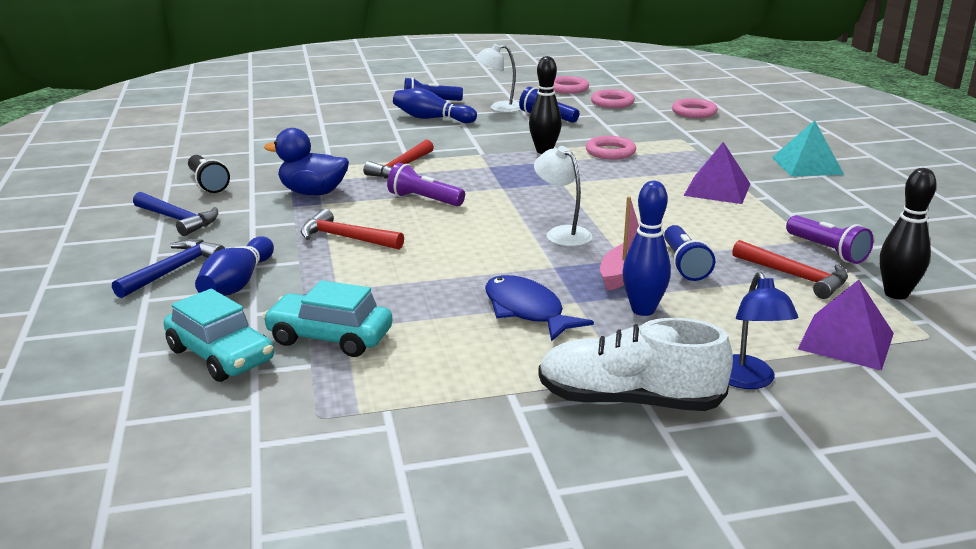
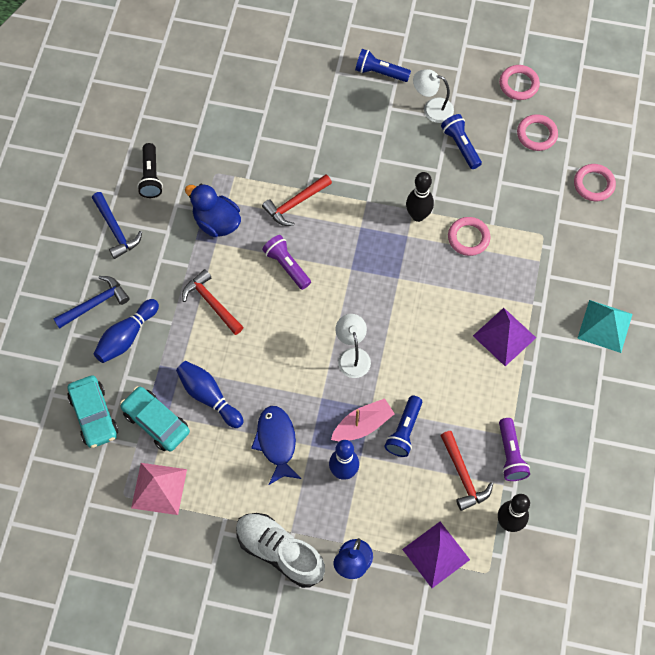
camera: 25 degrees right, 40 degrees up
blue bowling pin [393,88,477,123] -> blue bowling pin moved to [176,361,243,428]
none -> pink pyramid [131,463,187,515]

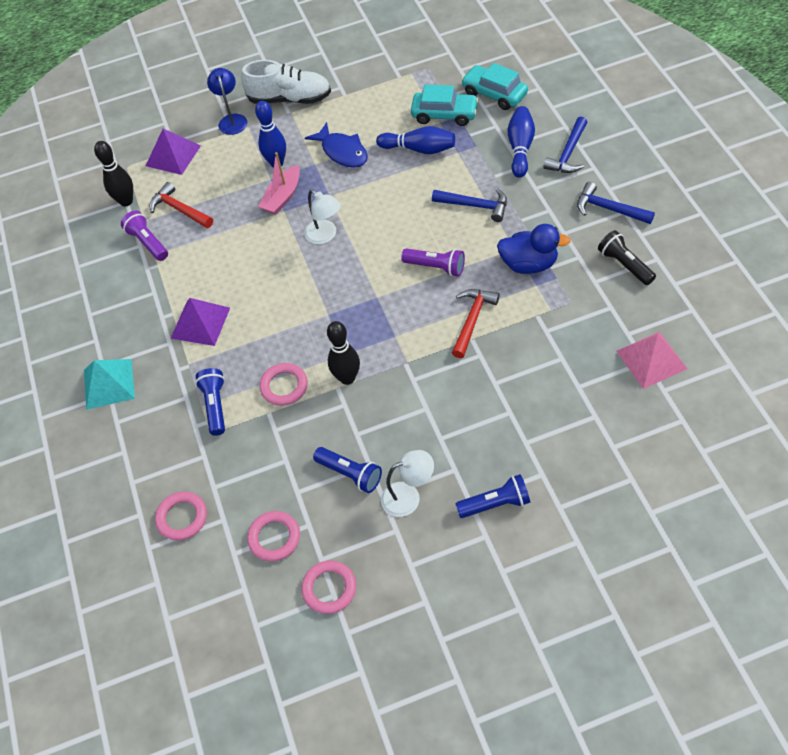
camera: 155 degrees right, 10 degrees down
pink pyramid [131,463,187,515] -> pink pyramid moved to [616,332,687,389]
red hammer [182,269,243,335] -> blue hammer [432,188,507,222]
blue flashlight [384,396,422,457] -> blue flashlight moved to [195,368,225,436]

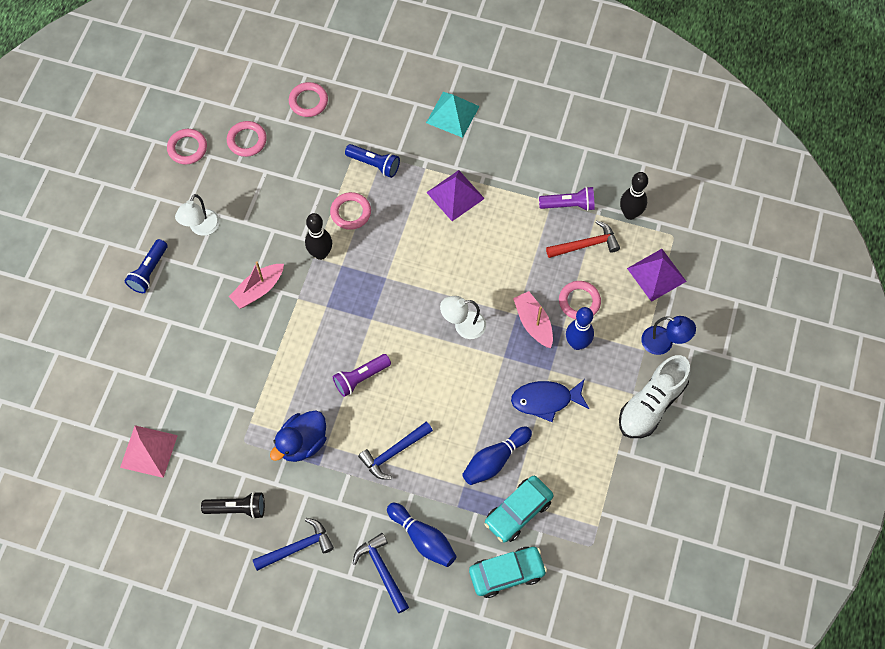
camera: 120 degrees right, 10 degrees up
blue flashlight [313,447,382,493] -> none
red hammer [452,289,500,358] -> none
none -> pink boat [229,261,284,309]
none -> pink ring [559,281,601,319]

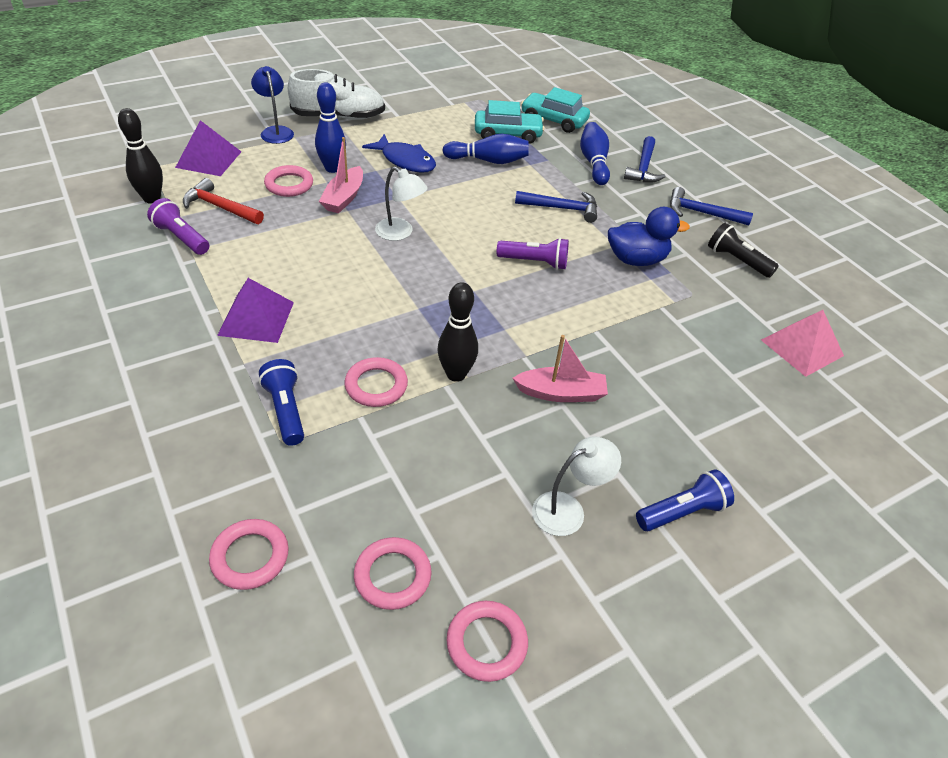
camera: 140 degrees left, 20 degrees down
turquoise pyramid [426,92,480,138] -> none

